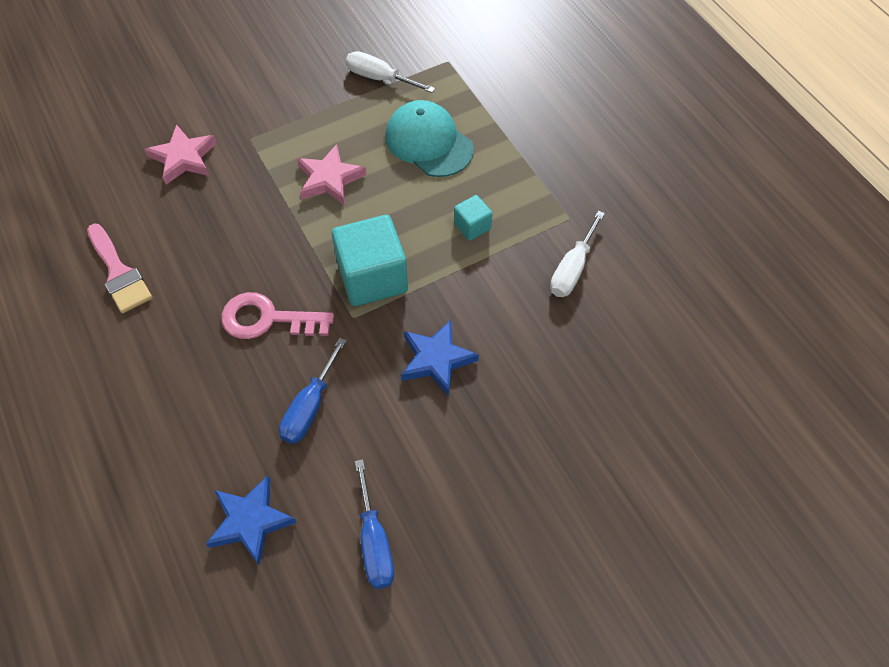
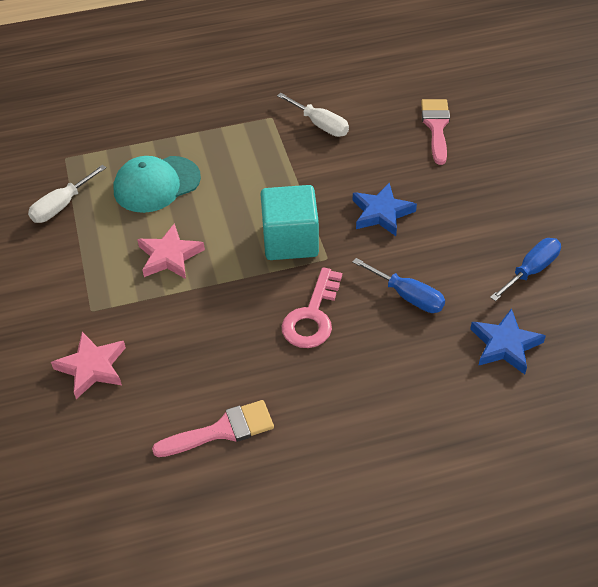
camera: 75 degrees left, 10 degrees down
blue screwdriver [355,459,394,589] -> blue screwdriver turned 45 degrees counterclockwise [490,238,561,301]
turquoise cube [454,195,493,241] -> none
none -> pink brush [421,99,450,165]

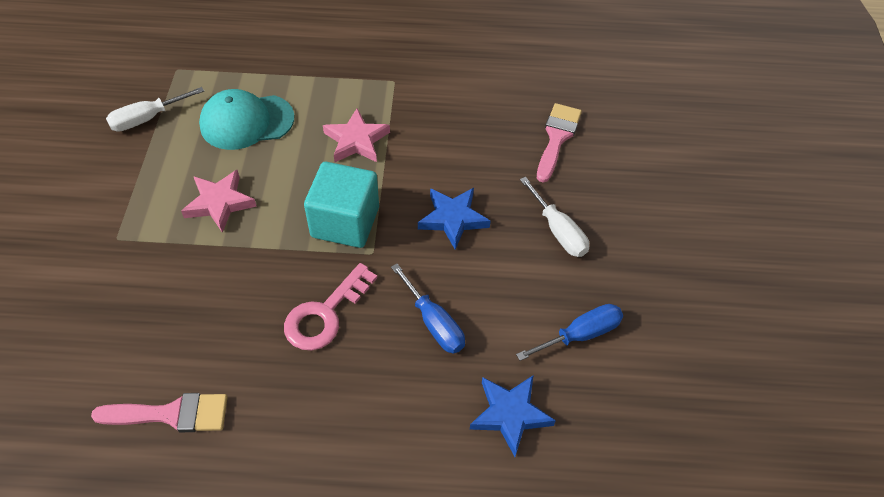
camera: 15 degrees right, 5 degrees up
pink star [51,332,126,399] -> pink star moved to [323,108,390,162]
white screwdriver [277,93,349,137] -> white screwdriver moved to [520,177,589,257]

